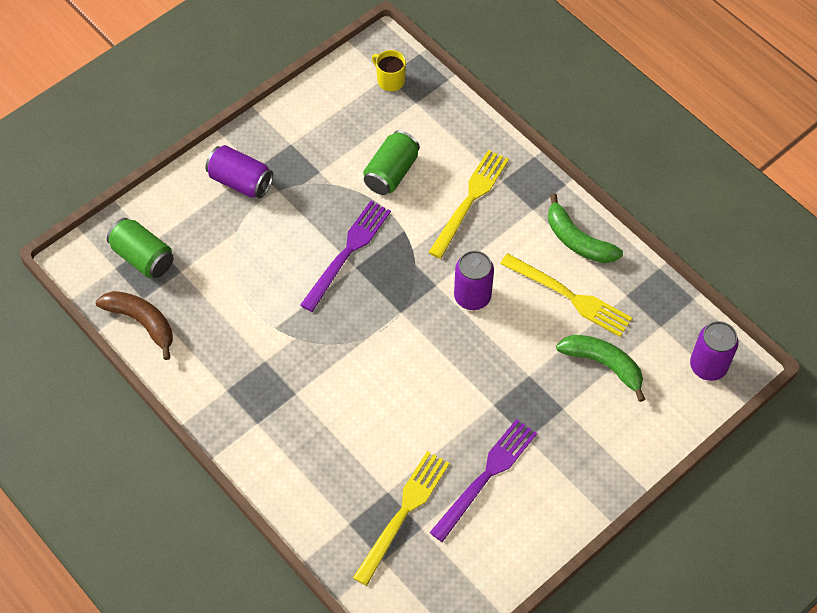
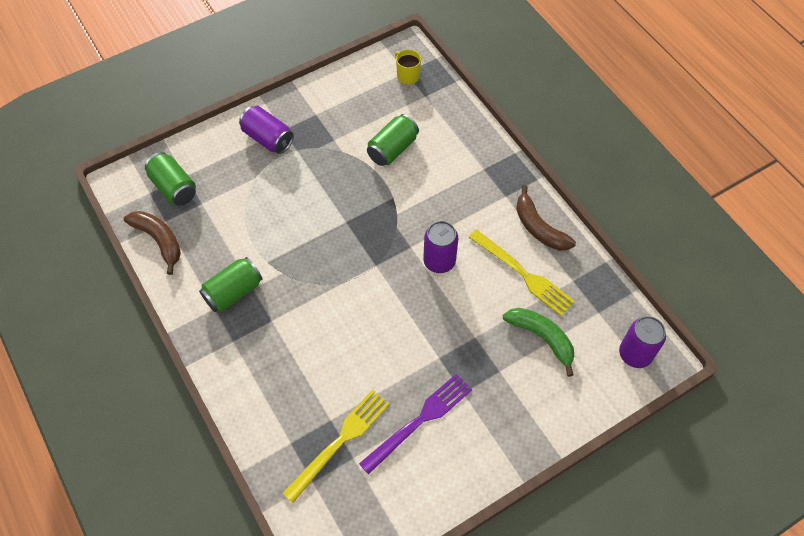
camera: 10 degrees right, 0 degrees up
purple fork [300,201,391,312] -> none
yellow fork [428,150,509,259] -> none
green banana [548,193,623,263] -> brown banana [516,185,576,250]
none -> green can [199,257,263,312]

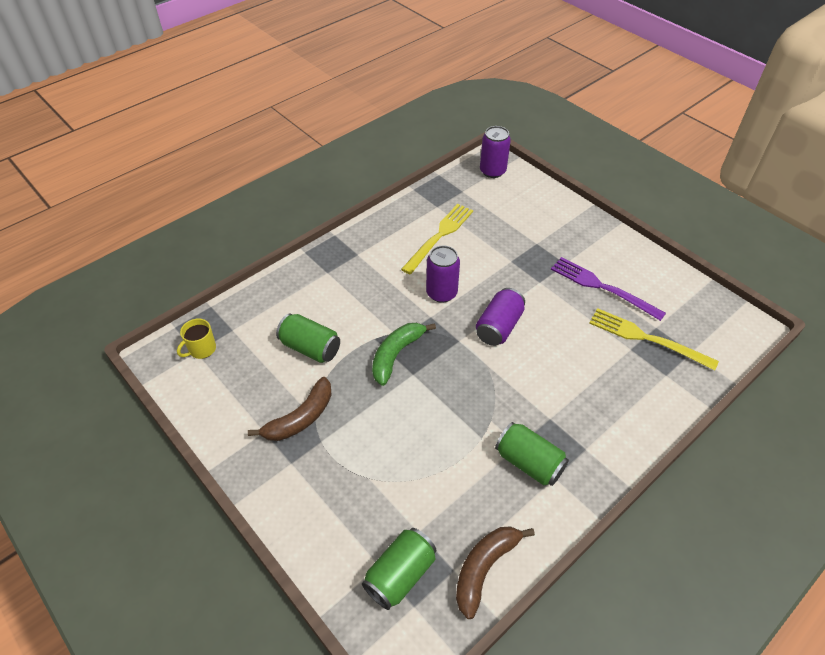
camera: 100 degrees left, 10 degrees down
purple can [239,106,294,154] -> purple can moved to [476,288,525,346]
green banana [503,308,574,377] -> green banana moved to [372,323,436,386]
brown banana [516,185,576,250] -> brown banana moved to [248,377,331,441]

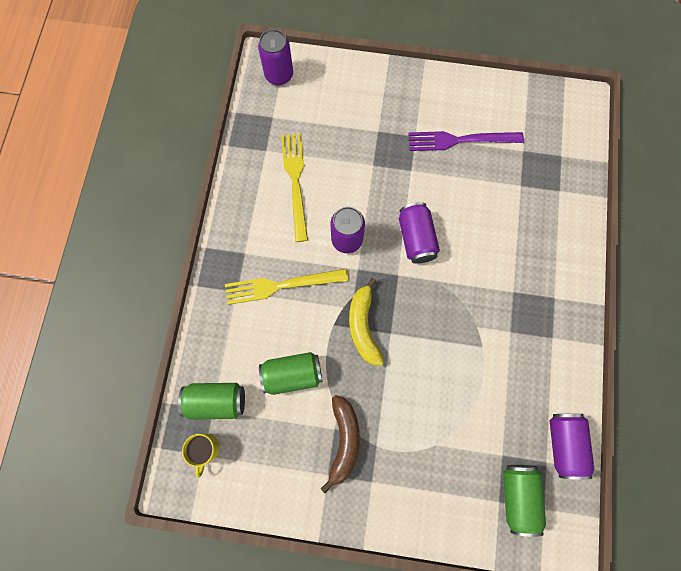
camera: 40 degrees left, 25 degrees up
green banana [372,323,436,386] -> yellow banana [349,278,384,366]
brown banana [456,526,535,619] -> purple can [549,414,594,480]
green can [495,422,569,486] -> green can moved to [178,383,245,419]
yellow fork [589,308,719,371] -> yellow fork moved to [225,269,348,305]

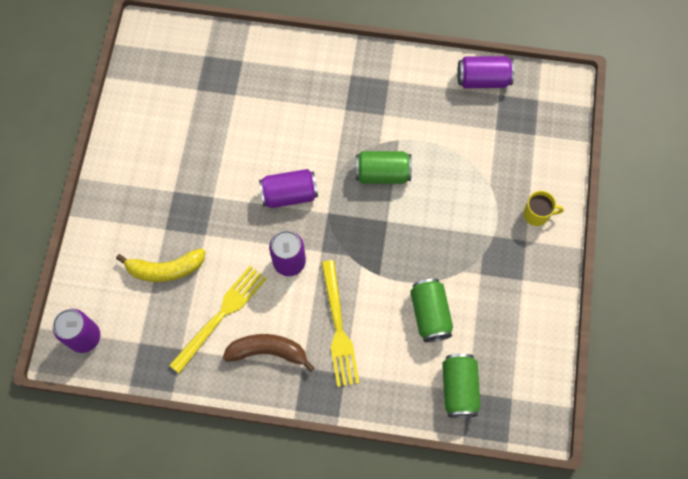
camera: 90 degrees left, 5 degrees down
yellow mug [182,434,220,478] -> yellow mug moved to [523,191,564,226]
yellow fork [281,133,308,242] -> yellow fork turned 135 degrees clockwise [169,266,267,374]
brown banana [321,395,360,494] -> brown banana moved to [223,334,315,372]
yellow banana [349,278,384,366] -> yellow banana moved to [116,248,205,282]
purple fork [408,131,524,151] -> none
green can [503,465,546,537] -> green can moved to [356,151,412,184]

